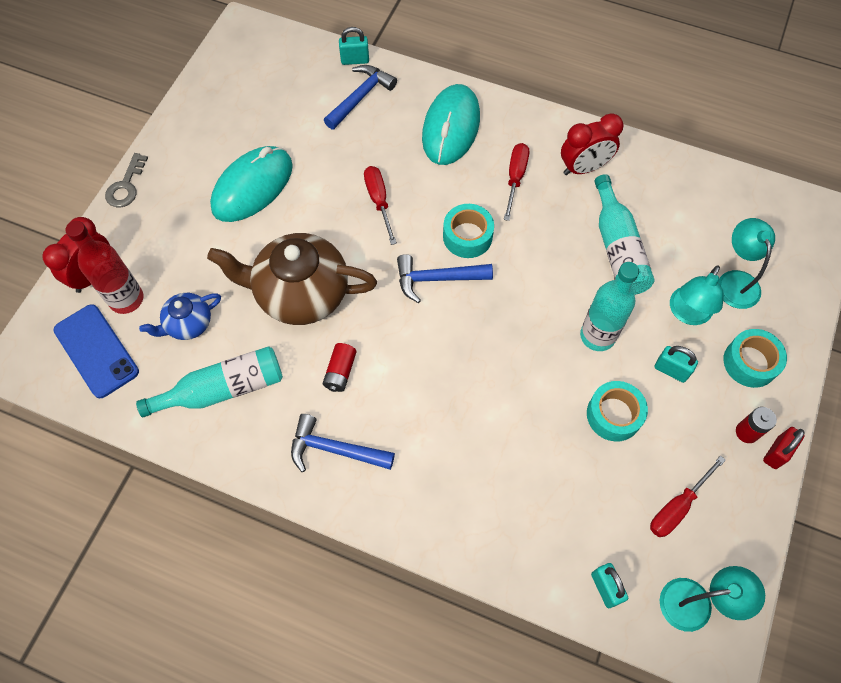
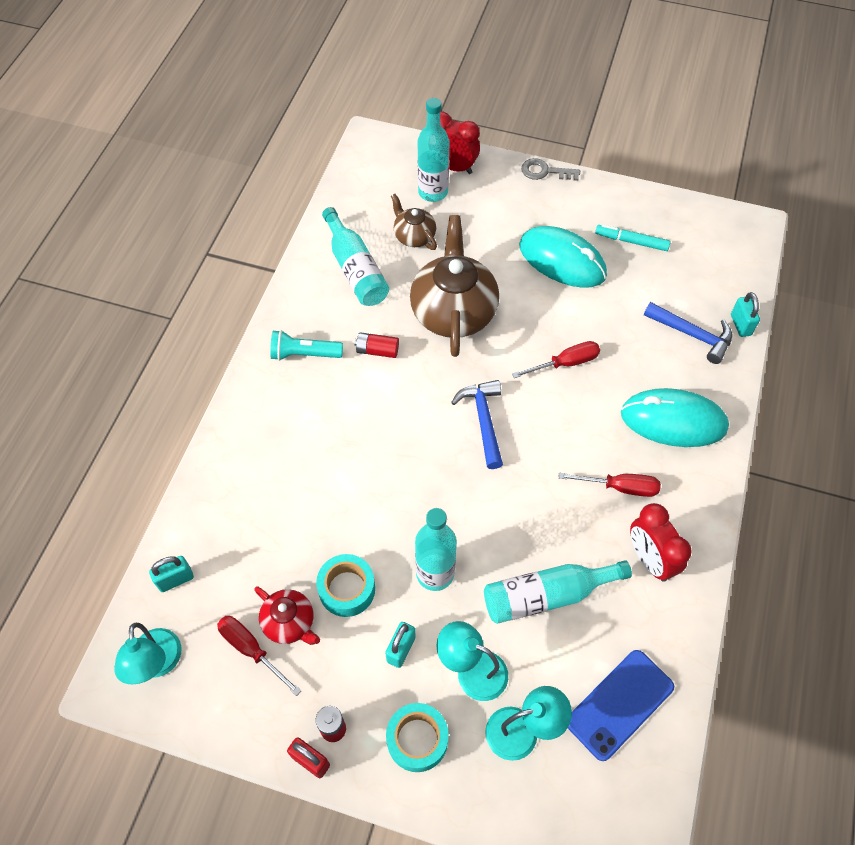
camera: 85 degrees right, 5 degrees down
blue phone [53,304,139,398] -> blue phone moved to [568,650,674,761]
red bottle [65,221,143,314] -> turquoise bottle [418,98,450,202]
blue teapot [139,293,221,340] -> brown teapot [391,194,437,250]
blue hammer [291,414,395,472] -> turquoise flashlight [270,330,343,361]
turquoise tape [443,204,494,258] -> none
none -> red teapot [254,586,320,645]
none -> turquoise marker [595,224,671,251]

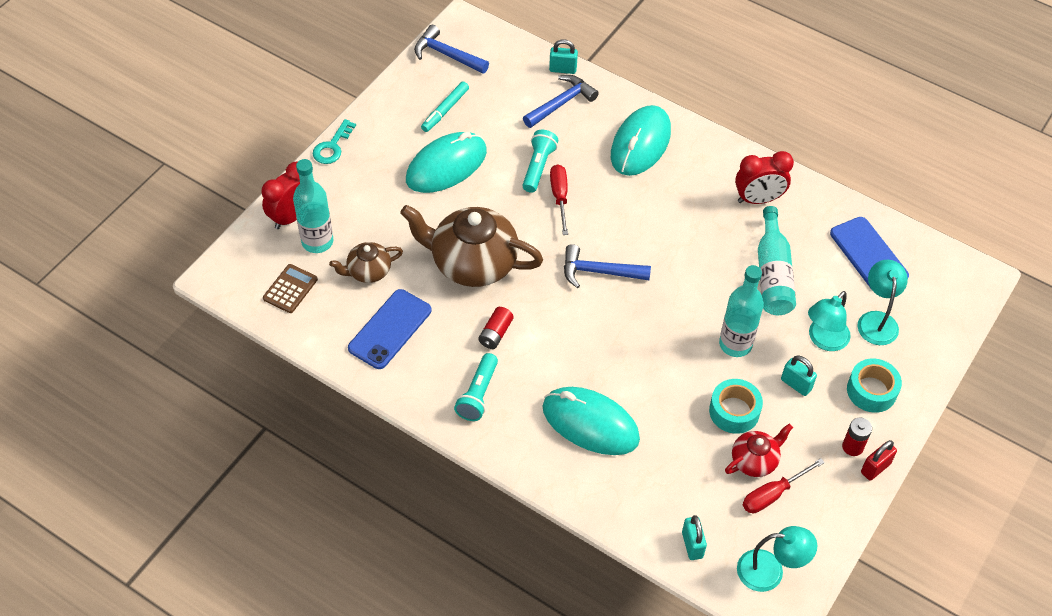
camera: 75 degrees left, 5 degrees down
turquoise bottle [322,207,389,306] -> blue phone [348,289,431,369]
grey key [521,158,580,181] -> turquoise key [313,119,356,164]
red screwdriver [558,473,661,497] -> none
none -> brown calculator [263,264,318,313]
none -> blue hammer [414,25,489,74]
none -> turquoise flashlight [523,130,558,193]
none -> turquoise mouse [543,387,640,455]

